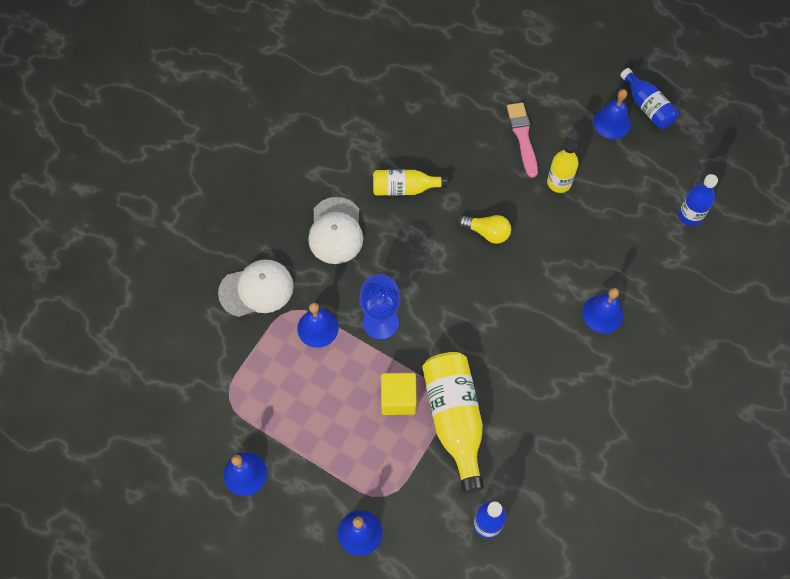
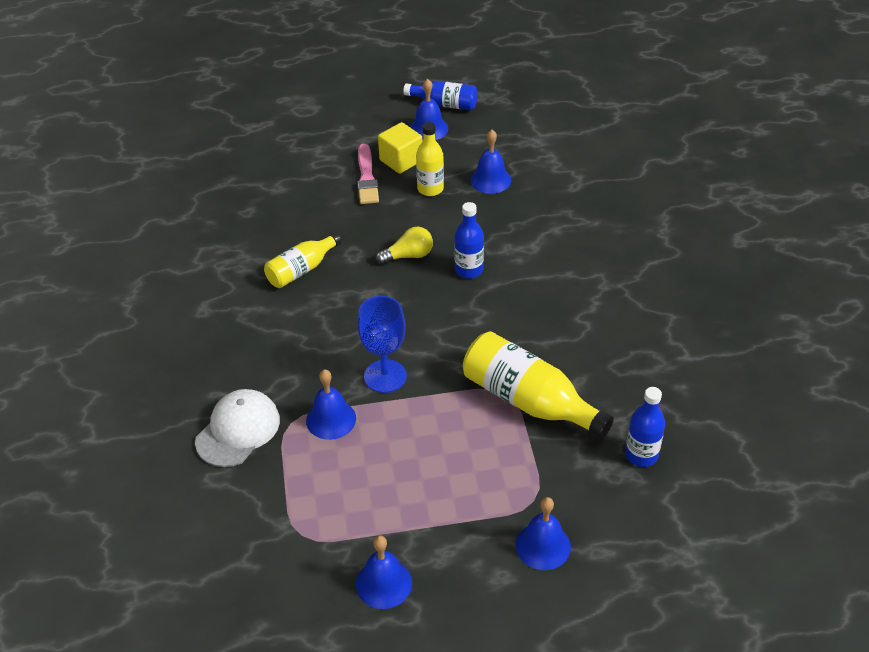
camera: 40 degrees left, 20 degrees down
white cap [308,197,363,264] -> none
yellow cube [381,373,417,415] -> yellow cube moved to [378,122,422,174]
pink brush [507,103,538,178] -> pink brush turned 135 degrees counterclockwise [357,144,379,204]
blue bell [582,288,623,333] -> blue bell moved to [470,130,511,194]
blue bottle [678,174,718,226] -> blue bottle moved to [454,202,484,278]

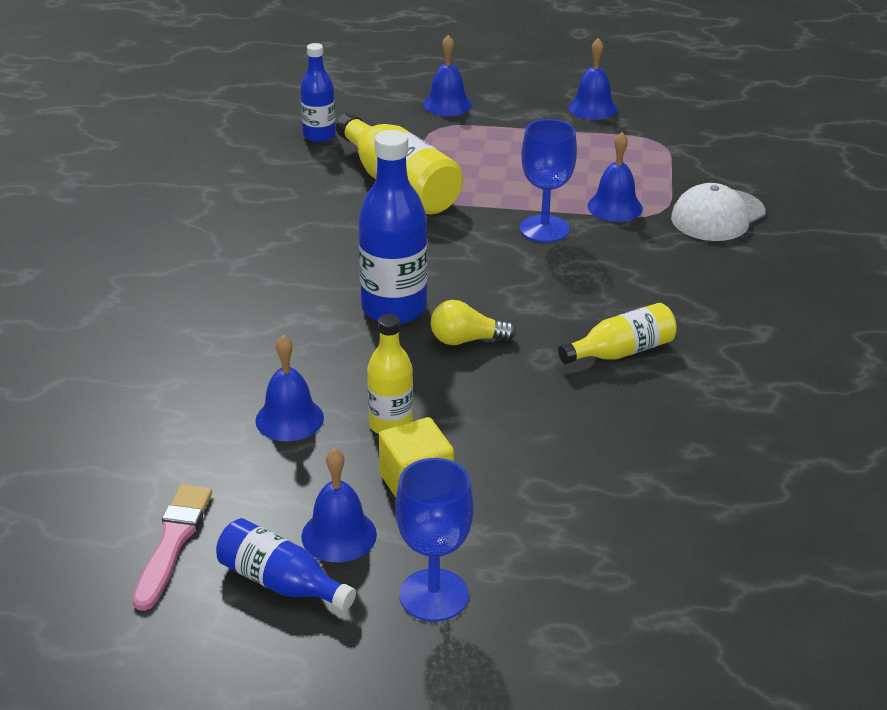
camera: 165 degrees left, 10 degrees down
pink brush [357,144,379,204] -> pink brush moved to [133,484,212,611]
blue bottle [454,202,484,278] -> blue bottle [358,130,427,324], size x1.66
none -> blue goblet [396,458,474,622]

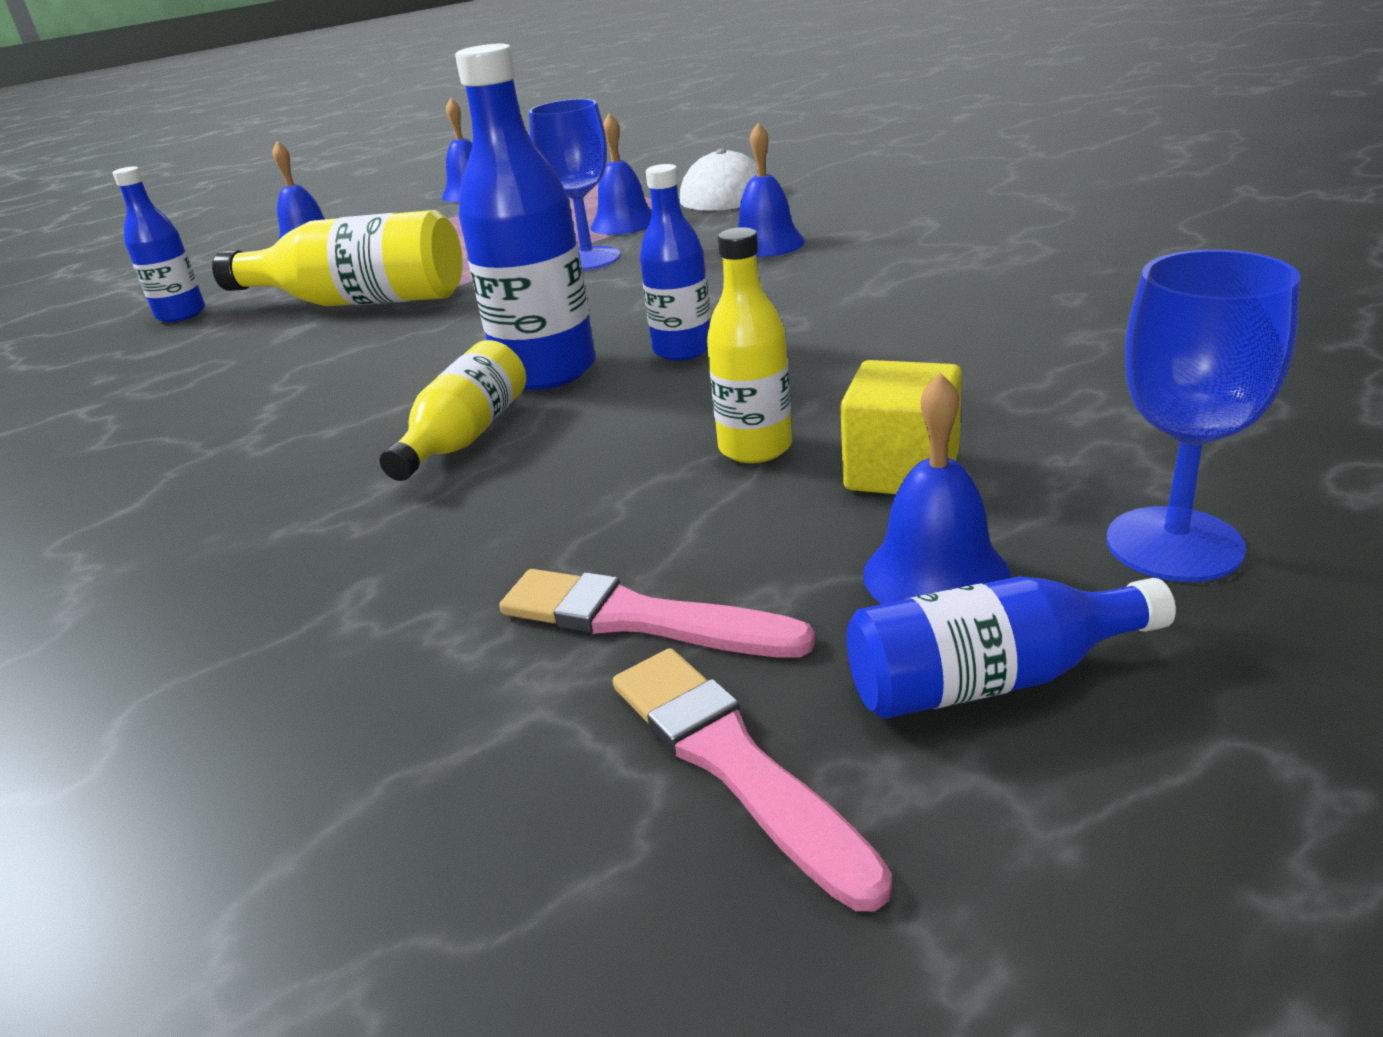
camera: 40 degrees left, 5 degrees down
blue bell [255,335,324,441] -> blue bell moved to [738,123,805,257]
yellow light bulb [431,300,516,345] -> blue bottle [640,164,710,361]
yellow bottle [558,303,677,364] -> yellow bottle moved to [380,340,526,481]
none -> pink brush [499,569,815,658]

